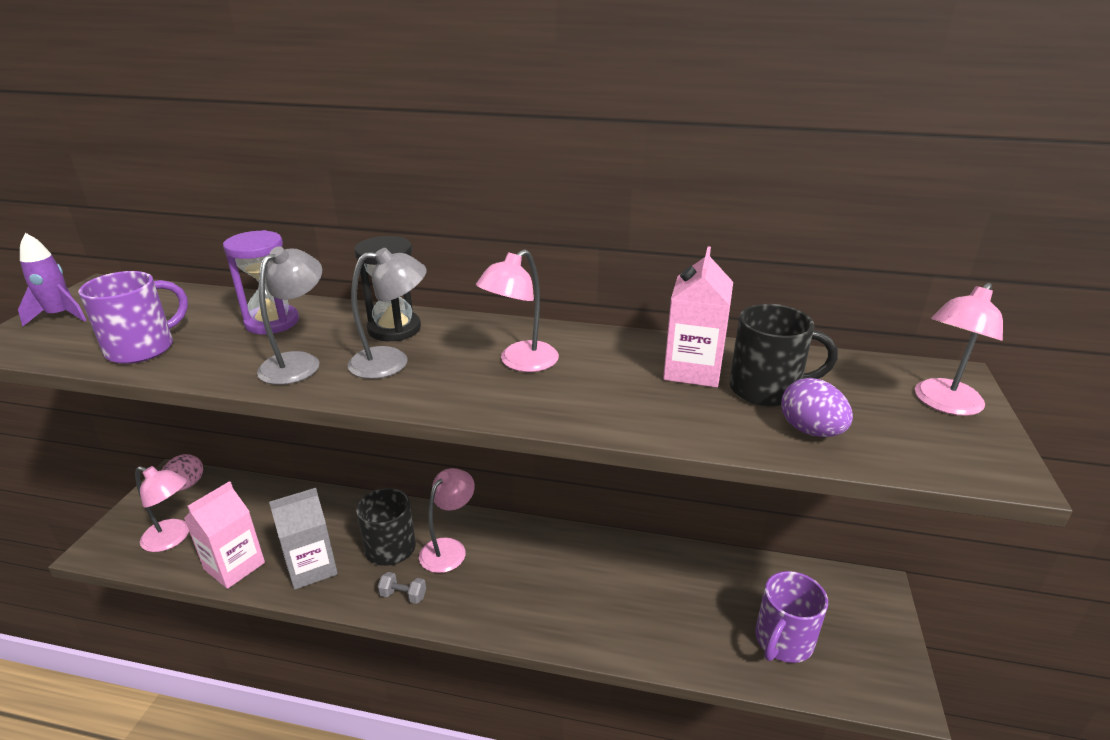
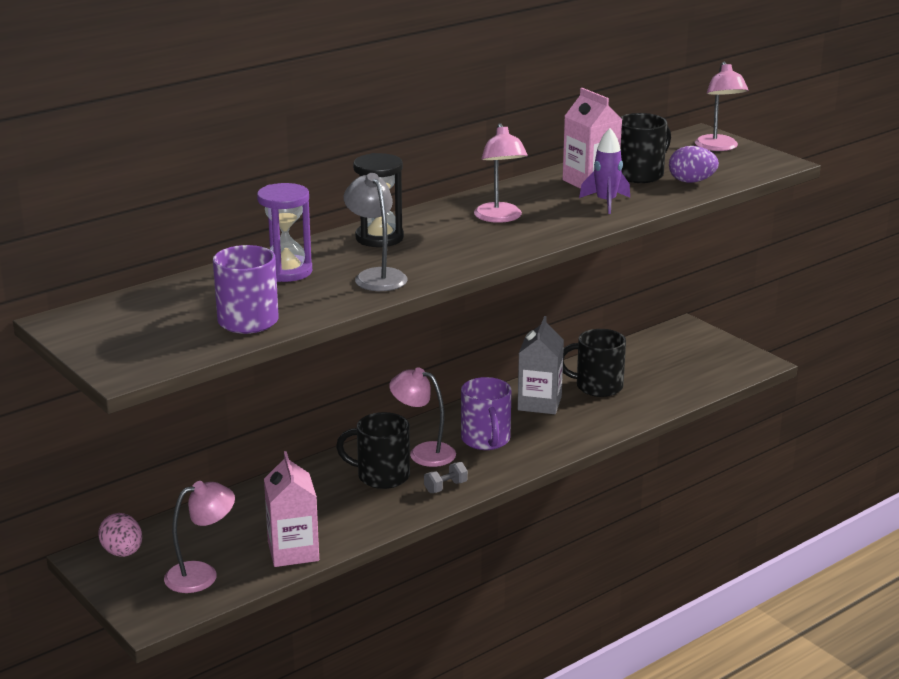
camera: 50 degrees left, 5 degrees down
purple rocket [18,233,86,327] -> purple rocket moved to [579,128,630,214]
grey carton [269,488,338,590] -> grey carton moved to [518,316,564,414]
grey lamp [348,248,427,379] -> none
pink lamp [419,468,475,573] -> pink lamp turned 45 degrees counterclockwise [389,367,456,467]
purple mug [755,571,828,663] -> purple mug moved to [461,377,512,450]
none -> black mug [563,329,626,397]

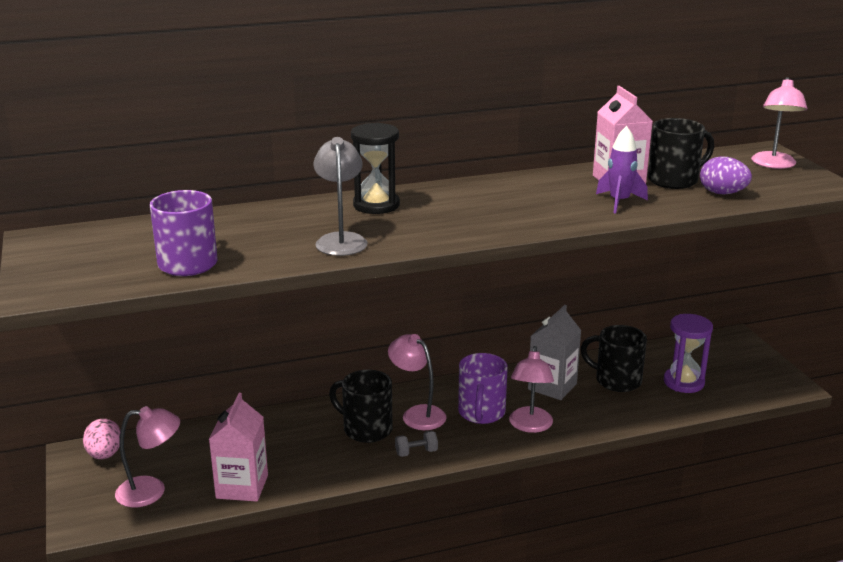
camera: 20 degrees right, 0 degrees up
purple hourglass [257,183,312,282] -> purple hourglass moved to [664,314,713,393]
pink lamp [474,123,528,223] -> pink lamp moved to [509,346,554,433]

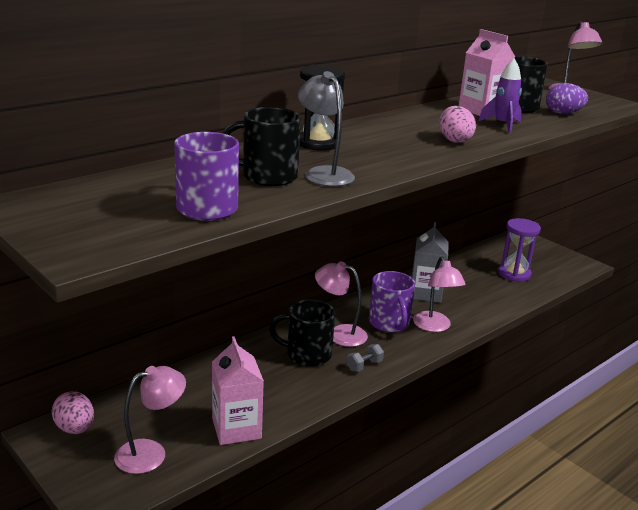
camera: 25 degrees left, 0 degrees up
black mug [580,325,647,392] -> black mug moved to [222,107,301,186]
none -> pink egg [439,106,476,143]

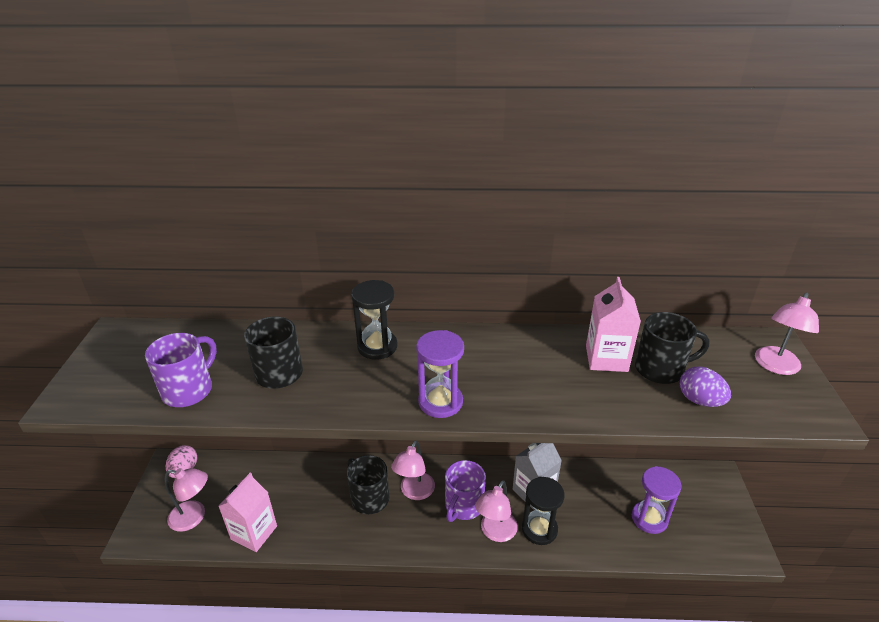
camera: 45 degrees right, 10 degrees up
grey lamp [298,71,355,186] -> none
pink lamp [315,261,368,347] -> pink lamp turned 135 degrees counterclockwise [391,440,435,500]
grey dumbbell [347,344,384,372] -> none
pink egg [439,106,476,143] -> none
purple rocket [479,58,522,133] -> none
none -> purple hourglass [416,330,464,418]
none -> black hourglass [522,477,564,545]

